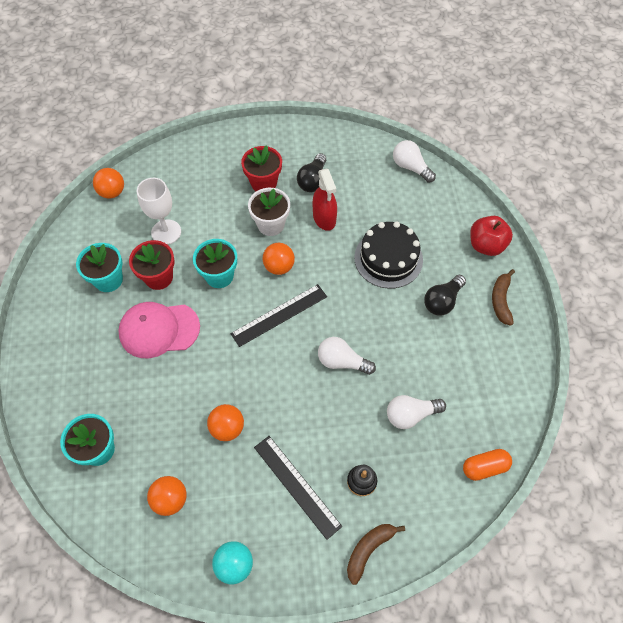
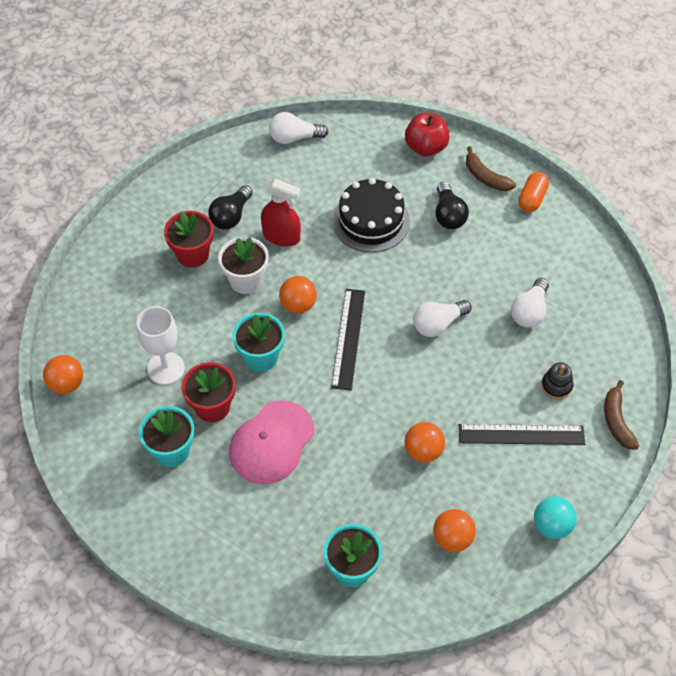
camera: 50 degrees left, 5 degrees down
black light bulb [297,153,326,192] -> black light bulb turned 60 degrees clockwise [208,185,253,230]
orange capsule [463,449,512,481] -> orange capsule moved to [518,172,549,212]

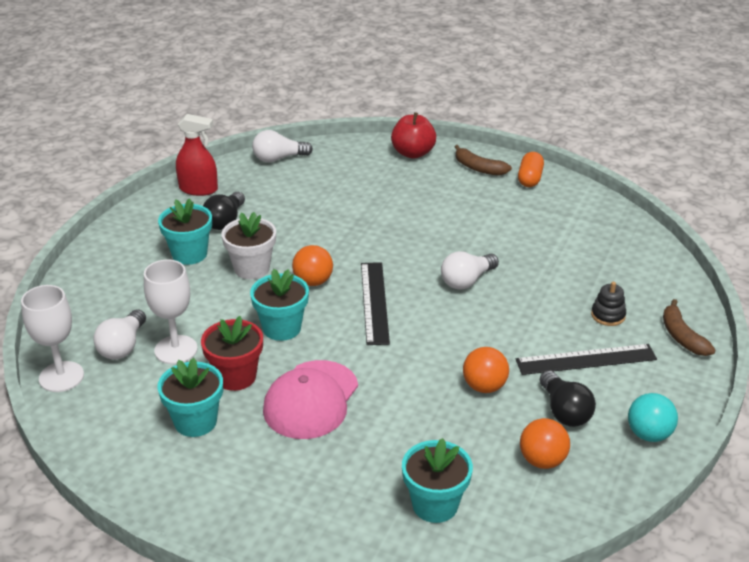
camera: 10 degrees left, 20 degrees down
orange ball [43,355,83,394] -> white goblet [21,285,84,392]
red flower pot [164,211,214,268] -> turquoise flower pot [158,198,212,265]
red spray bottle [261,179,301,246] -> red spray bottle moved to [176,114,218,196]
black cake [332,178,410,252] -> none
black light bulb [435,182,469,229] -> black light bulb moved to [540,371,596,427]
white light bulb [511,278,549,327] -> white light bulb moved to [93,310,146,360]

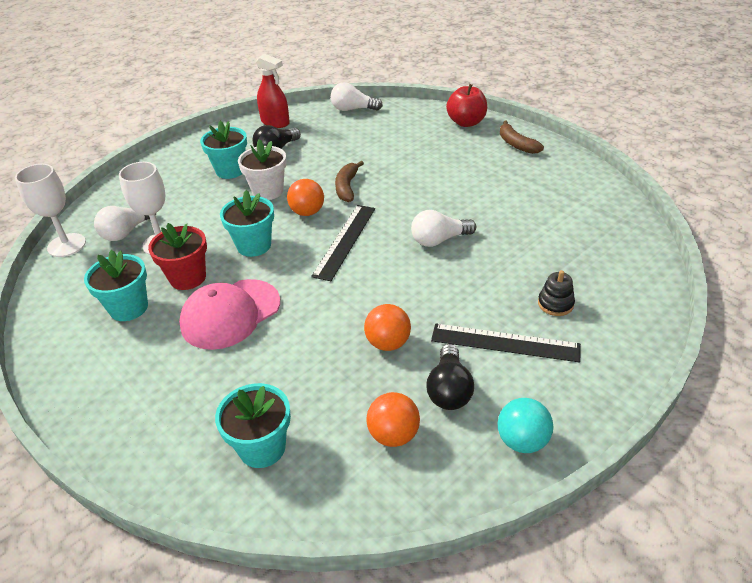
camera: 25 degrees right, 5 degrees up
orange capsule [518,152,544,187] -> none
brown banana [663,299,716,356] -> brown banana moved to [335,161,364,202]

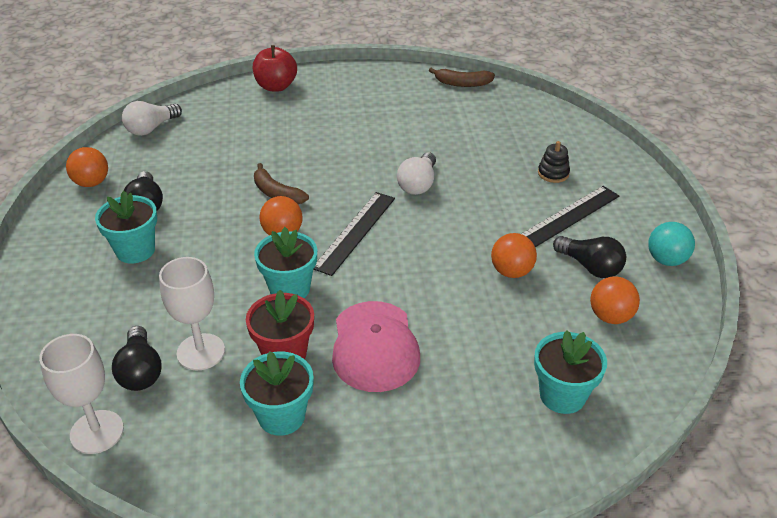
camera: 55 degrees left, 0 degrees up
white light bulb [94,206,156,241] -> black light bulb [112,326,162,391]
white flower pot [238,139,287,200] -> none
red spray bottle [256,54,290,128] -> orange ball [66,147,108,187]
black ruler [311,205,375,281] -> black ruler turned 60 degrees clockwise [313,192,395,276]
brown banana [500,121,544,154] -> brown banana moved to [429,68,495,87]

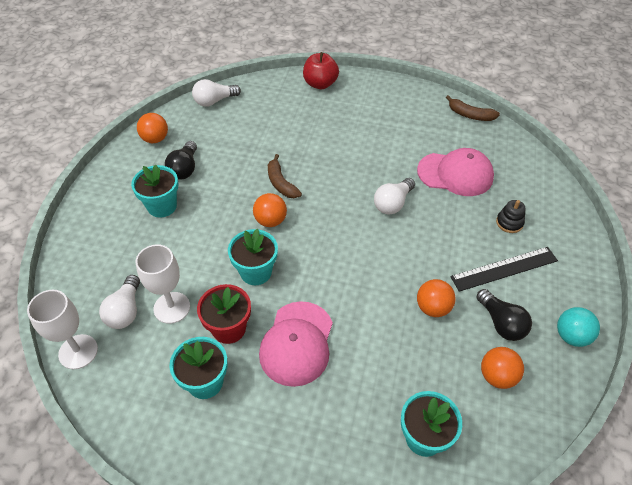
camera: 20 degrees right, 10 degrees up
black light bulb [112,326,162,391] -> white light bulb [99,275,140,329]
black ruler [313,192,395,276] -> none
none -> pink cap [417,148,494,196]

